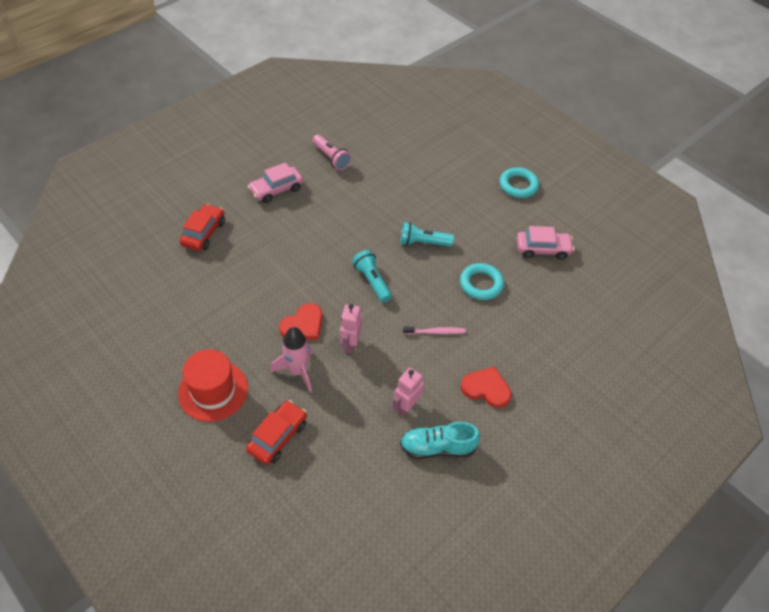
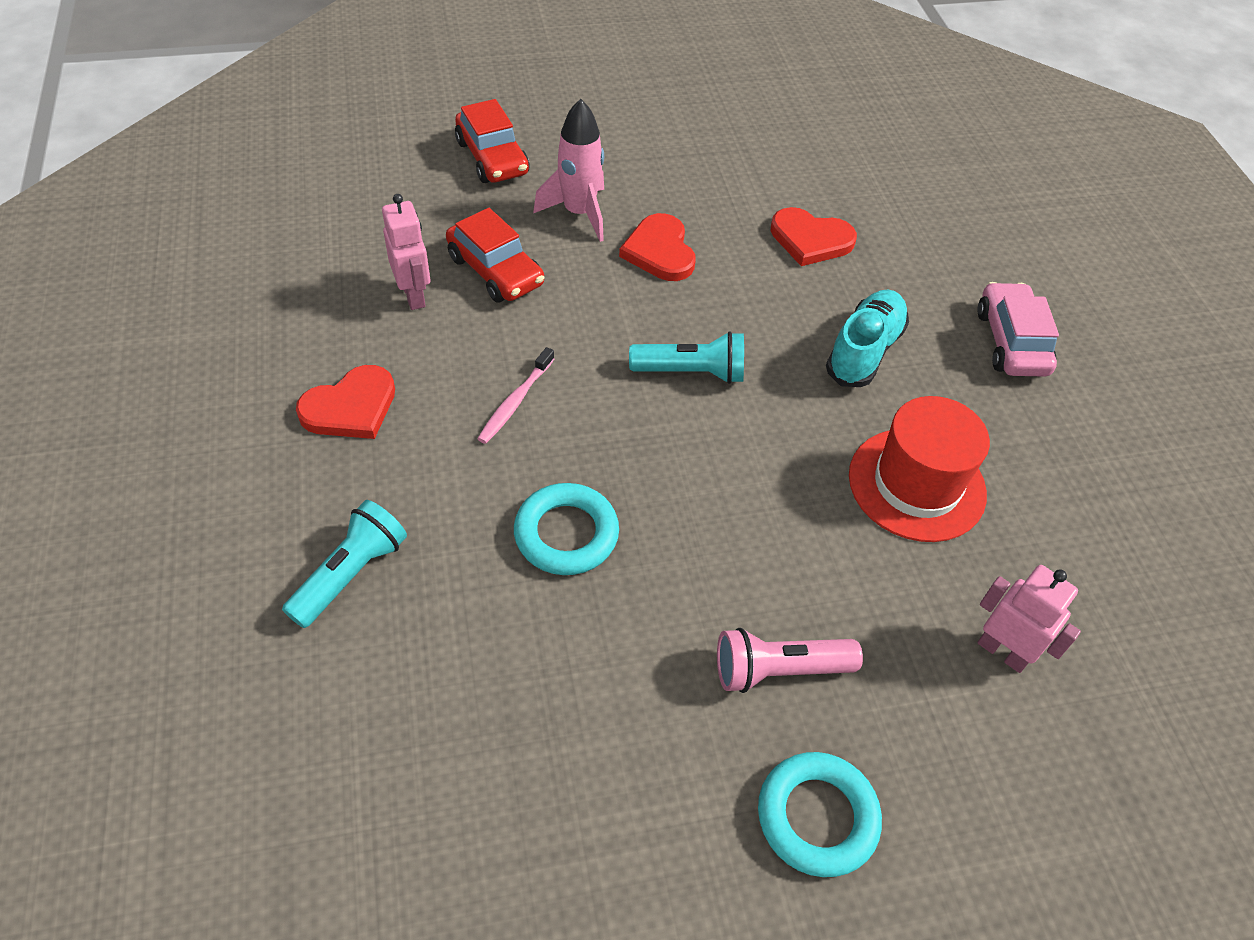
camera: 120 degrees right, 0 degrees up
red hat [178,349,248,422] -> red hat moved to [849,396,990,542]
red car [180,204,225,251] -> red car moved to [446,208,544,303]
pink flashlight [312,135,352,170] -> pink flashlight moved to [717,628,863,693]
pink robot [340,304,362,354] -> pink robot moved to [977,565,1081,673]
turquoise flashlight [400,222,454,247] -> turquoise flashlight moved to [282,500,407,628]
turquoise shoe [400,422,480,459] -> turquoise shoe moved to [826,290,909,387]
pink car [516,226,574,260] -> none
none -> red heart [771,207,857,266]

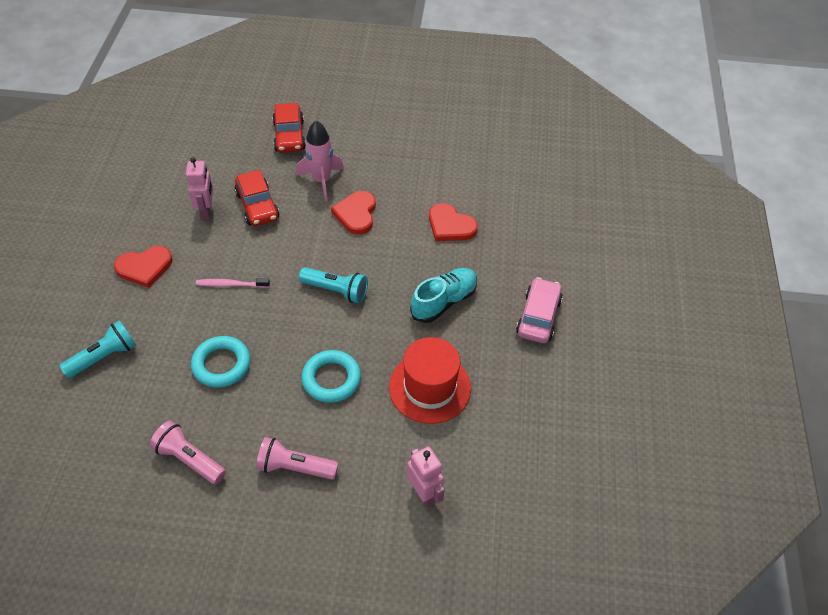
camera: 20 degrees right, 0 degrees up
pink toothbrush [477,347,554,444] -> pink toothbrush turned 45 degrees clockwise [196,278,270,288]
turquoise ring [758,752,882,877] -> turquoise ring moved to [302,350,361,403]
none -> pink flashlight [150,421,226,485]

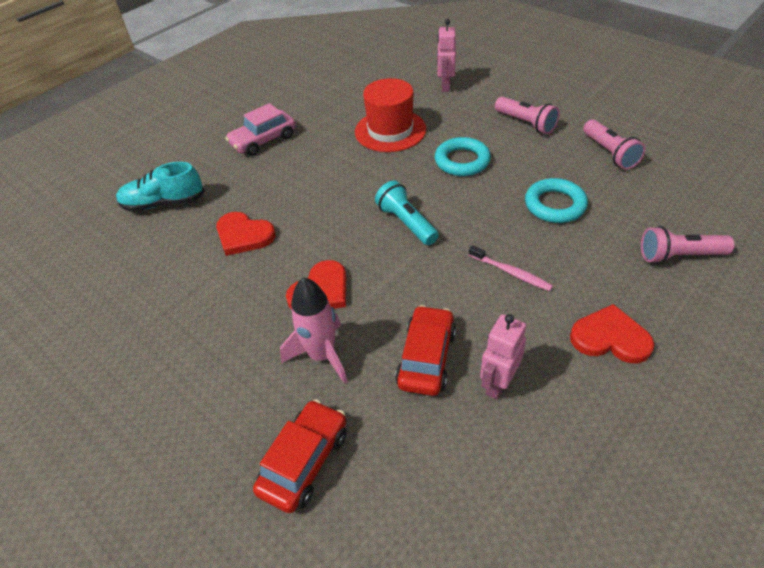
camera: 140 degrees left, 5 degrees down
turquoise flashlight [59,320,136,378] -> pink flashlight [641,226,735,264]
turquoise shoe [410,268,477,323] -> turquoise shoe moved to [116,162,205,212]
red heart [429,203,478,241] -> red heart turned 135 degrees clockwise [216,212,276,256]

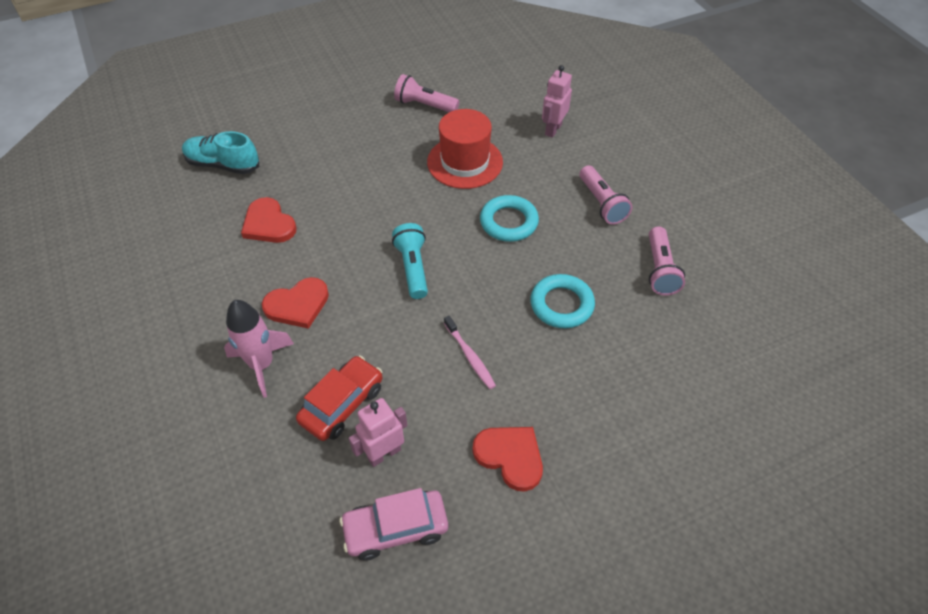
camera: 20 degrees right, 5 degrees up
pink car [225,103,296,156] -> pink car moved to [339,488,448,560]
red car [253,399,347,513] -> none
pink flashlight [641,226,735,264] -> pink flashlight moved to [394,74,459,112]

